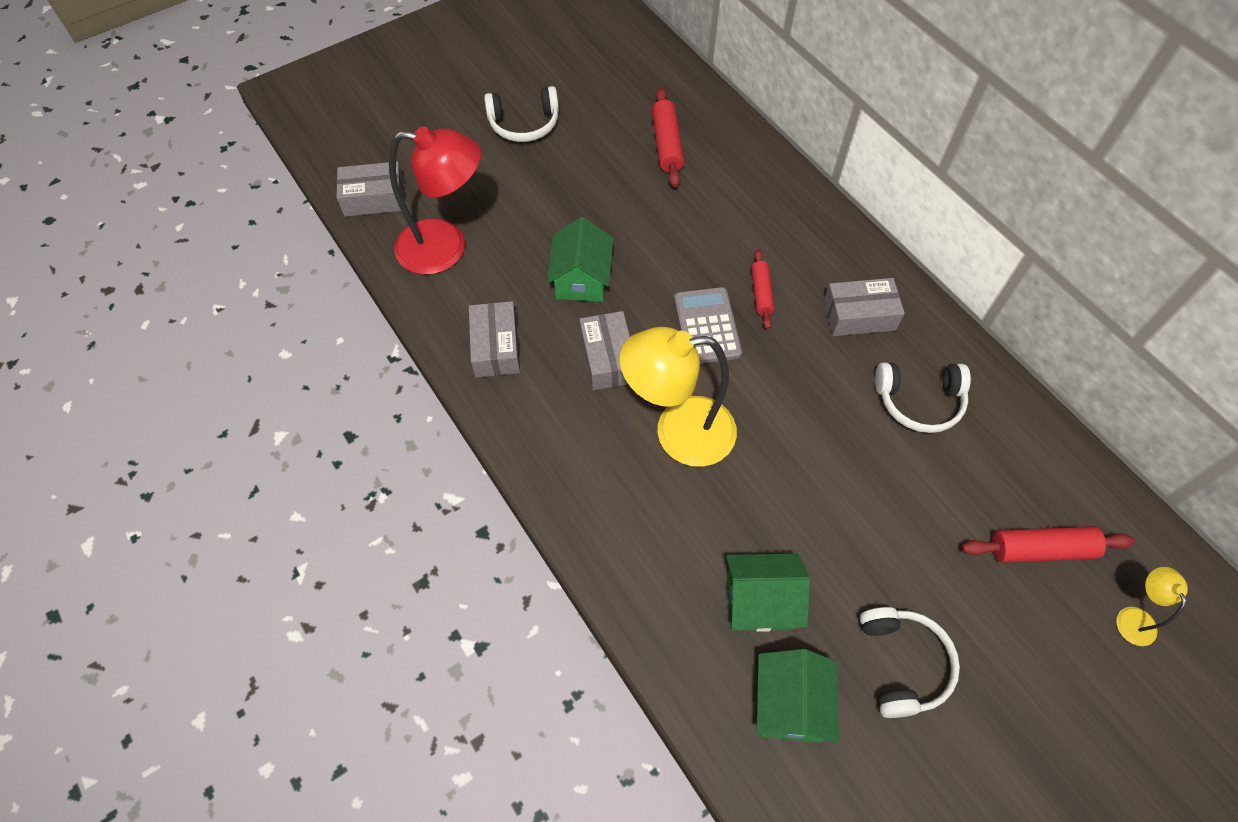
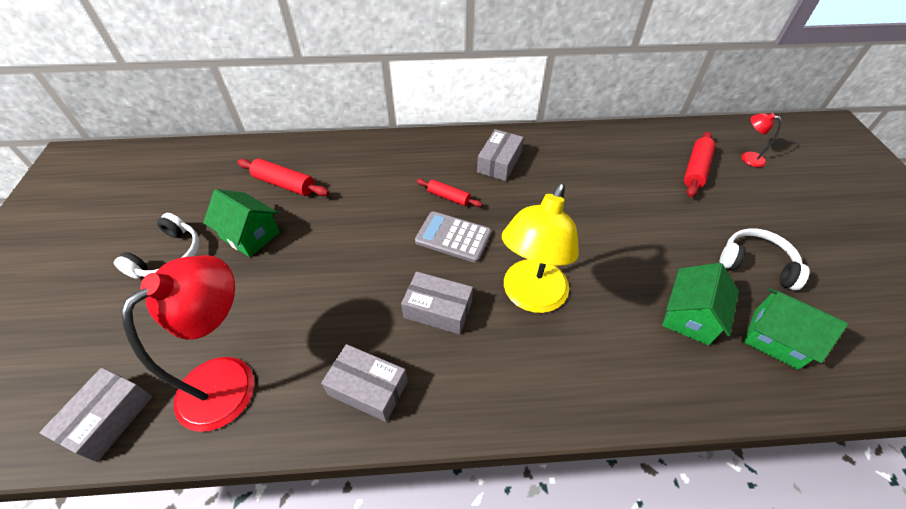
camera: 60 degrees left, 10 degrees down
green house [547,217,613,302] -> green house moved to [203,189,280,257]
white headphones [875,362,971,433] -> none
yellow lamp [1116,567,1188,646] -> red lamp [742,113,782,167]

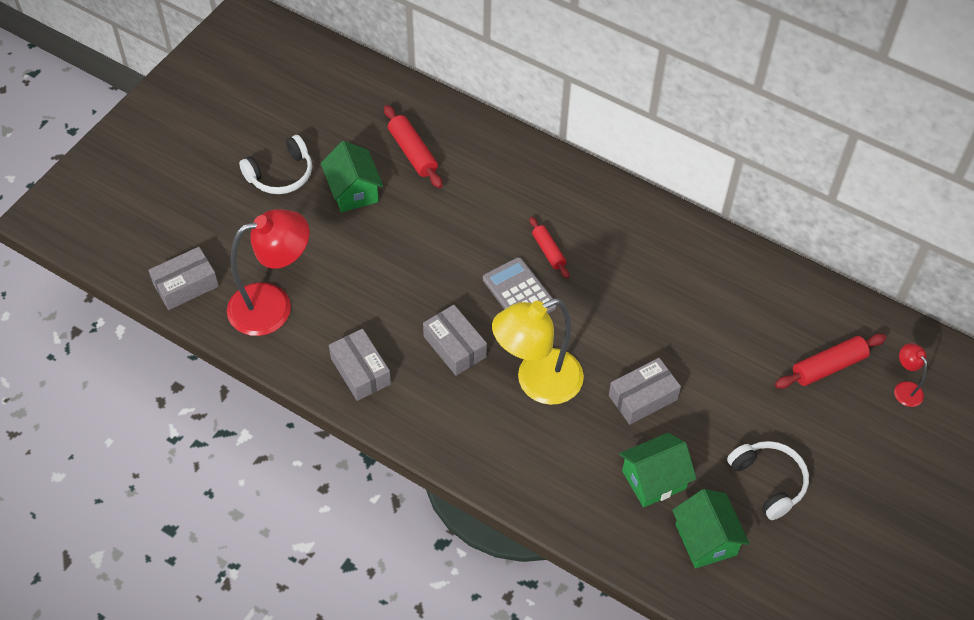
camera: 35 degrees right, 5 degrees up
grey box [477,129,524,181] -> grey box moved to [609,358,681,425]

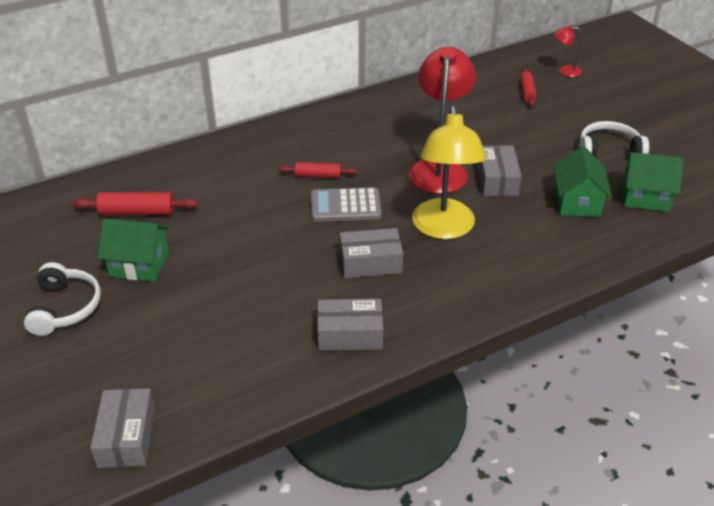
camera: 60 degrees left, 15 degrees down
red lamp [227,209,309,336] -> red lamp moved to [409,47,476,194]
red rolling pin [775,334,886,389] -> red rolling pin [520,69,537,107], size x0.66

